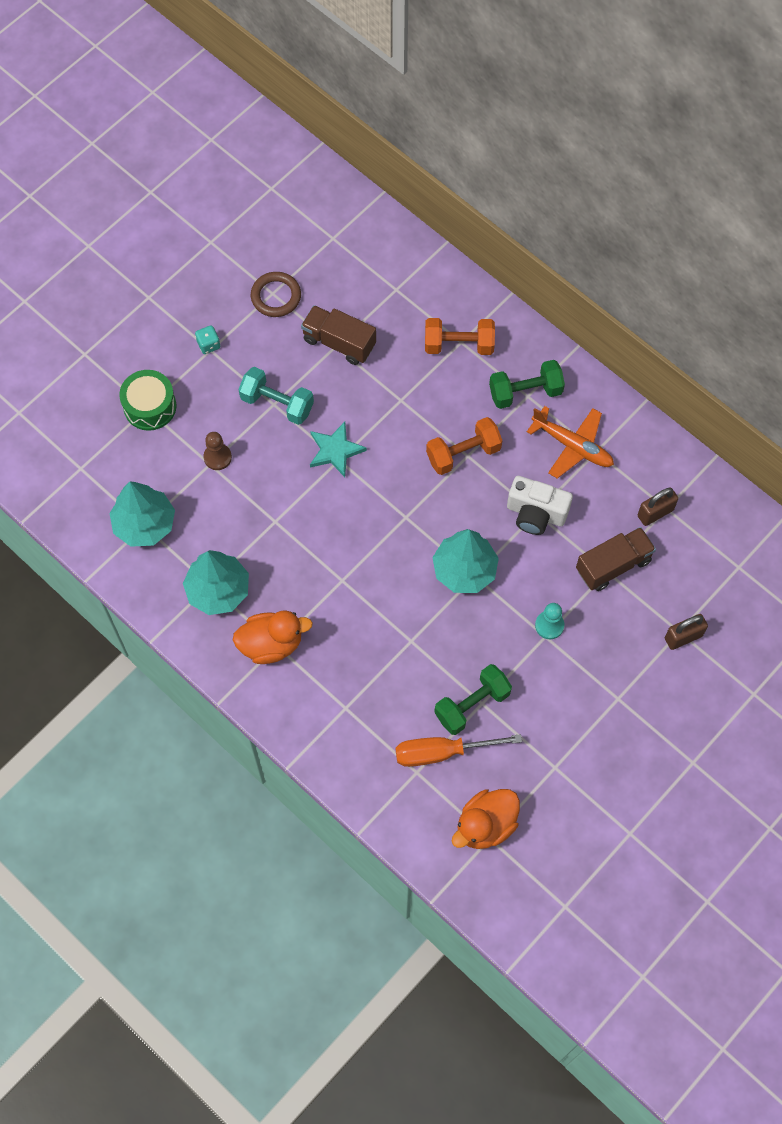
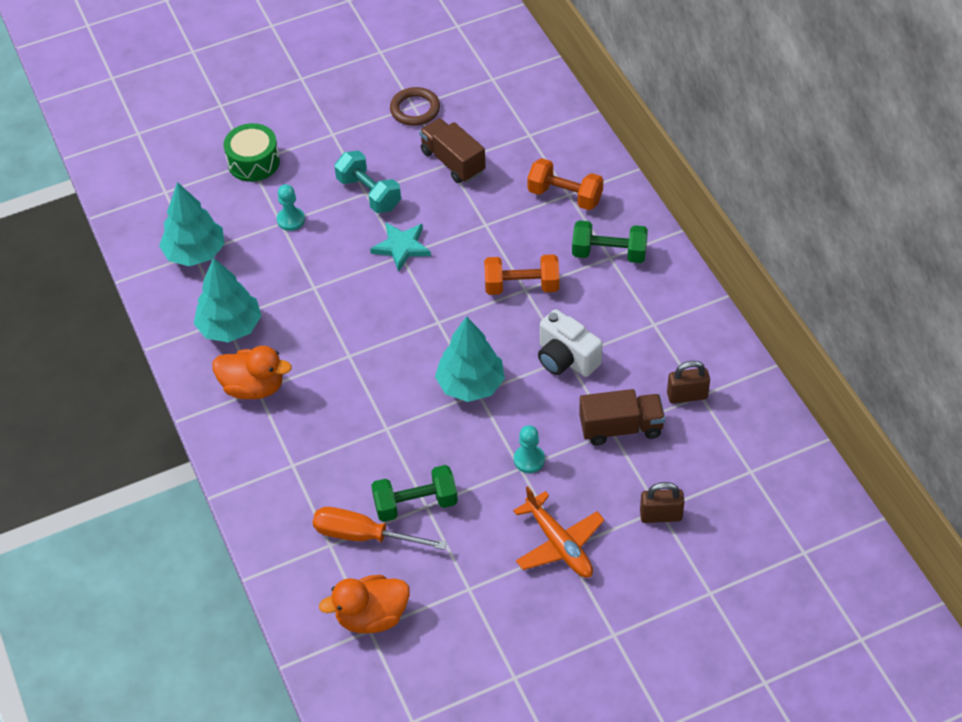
camera: 25 degrees right, 15 degrees down
turquoise dice [195,326,220,354] -> none
brown pawn [204,432,232,470] -> turquoise pawn [277,184,305,231]
orange plane [527,406,614,479] -> orange plane moved to [513,486,605,578]

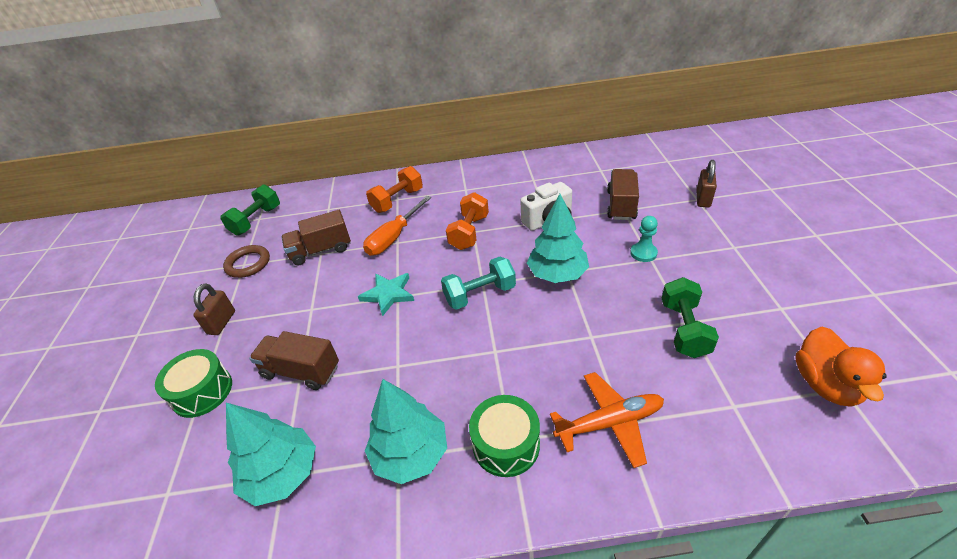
camera: 70 degrees left, 10 degrees down
orange duck [212,346,292,399] -> green drum [469,395,540,477]
turquoise pawn [277,184,305,231] -> brown truck [249,331,339,390]
orange screwdriver [313,507,447,550] -> orange screwdriver moved to [363,196,431,256]
turquoise dumbbell [334,150,401,213] -> turquoise dumbbell moved to [441,257,516,310]
orange plane [513,486,605,578] -> orange plane moved to [550,372,664,468]
green dumbbell [572,220,648,263] -> green dumbbell moved to [220,184,280,236]
brown padlock [667,361,710,404] -> brown padlock moved to [193,284,235,335]

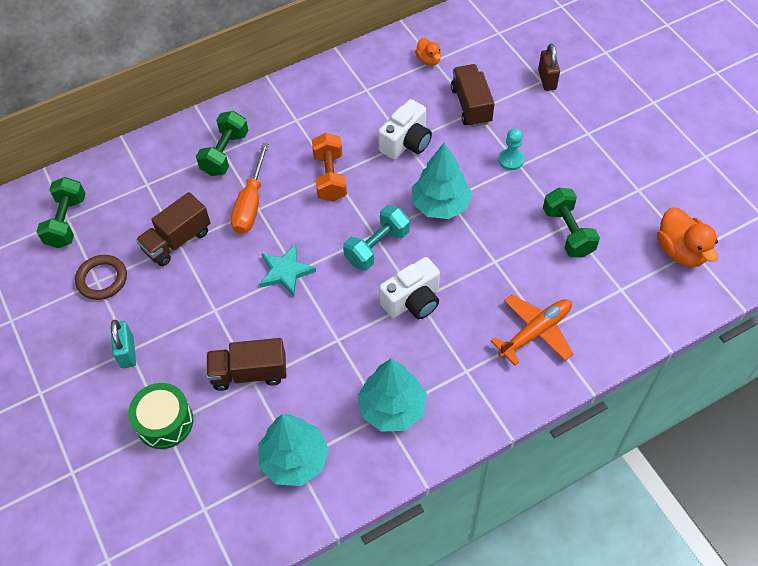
camera: 25 degrees left, 15 degrees up
brown padlock [193,284,235,335] -> turquoise padlock [110,320,136,369]
orange dumbbell [366,166,423,213] -> green dumbbell [196,111,248,176]
green drum [469,395,540,477] -> none
none -> white camera [379,257,440,319]
none -> orange duck [415,38,441,66]

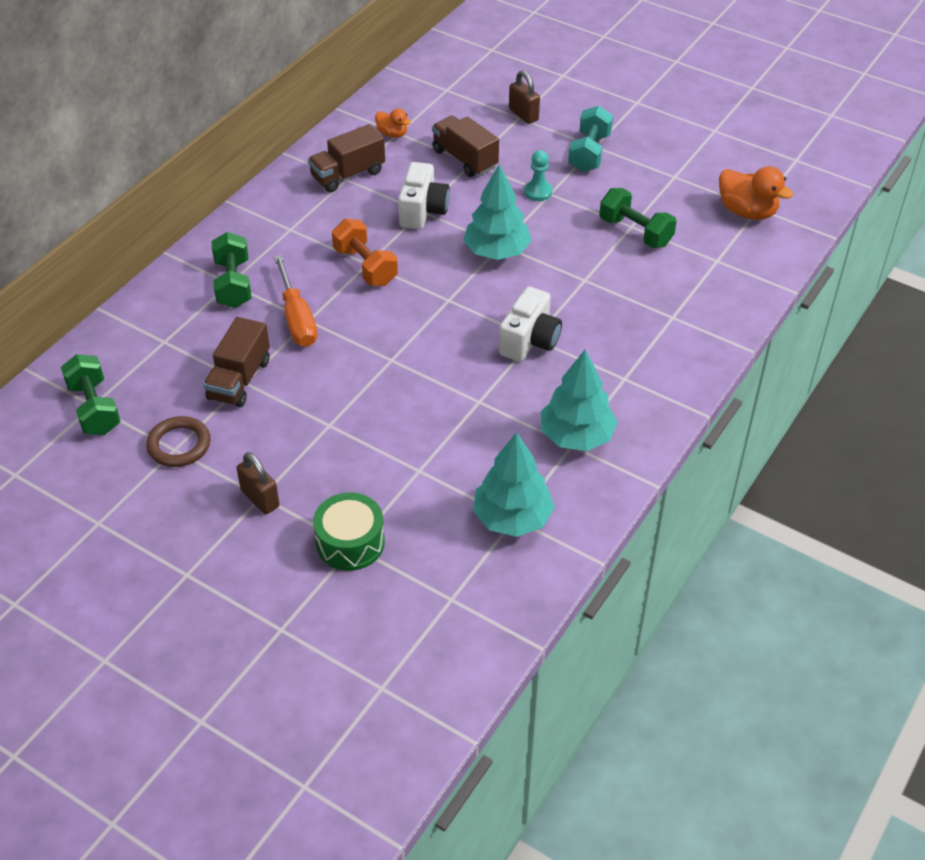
camera: 30 degrees left, 10 degrees down
turquoise padlock [110,320,136,369] -> brown padlock [236,452,280,514]
brown truck [207,338,287,391] -> brown truck moved to [308,124,385,192]
turquoise star [259,244,316,296] -> none
turquoise dumbbell [343,205,410,270] -> turquoise dumbbell moved to [568,106,613,172]
orange plane [491,294,573,366] -> none

